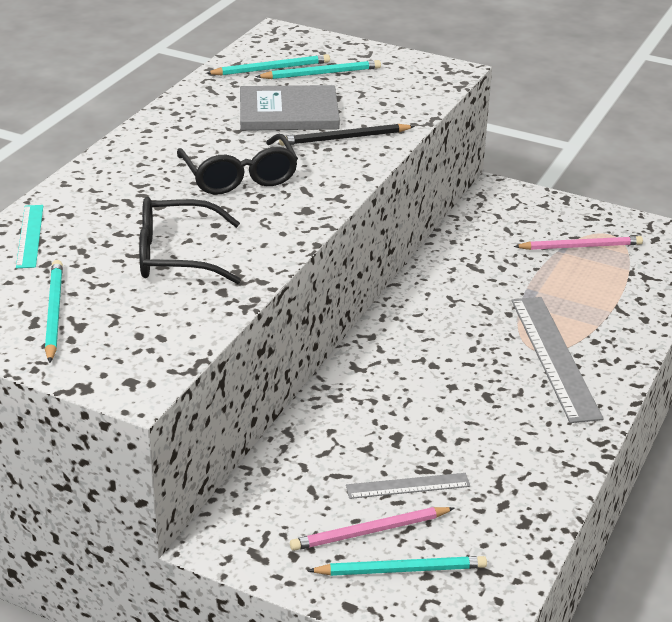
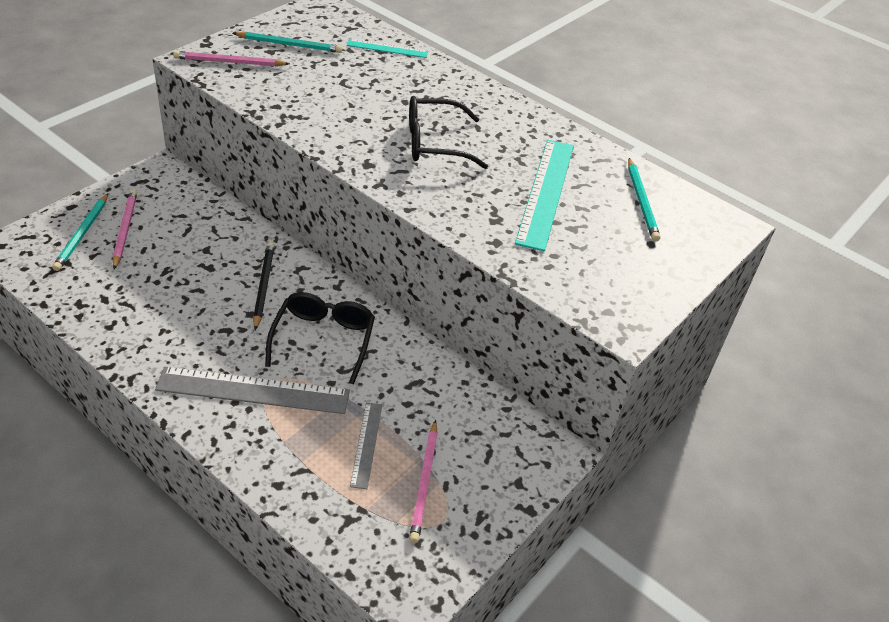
camera: 100 degrees right, 10 degrees up
black glasses [139,197,241,284] -> black glasses moved to [265,292,375,385]
grey book [240,85,340,131] -> turquoise ruler [515,140,574,251]
turquoise pencil [256,60,381,79] -> none
black pencil [279,124,415,146] -> black pencil moved to [253,242,275,330]
grey ruler [346,473,470,499] -> grey ruler moved to [350,402,382,489]
none -> pink pencil [173,51,290,66]

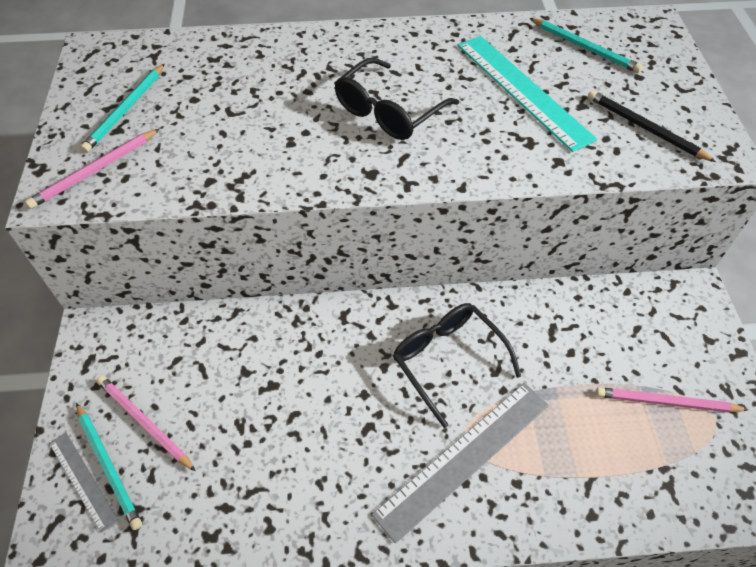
camera: 40 degrees left, 10 degrees up
turquoise pencil [233,32,342,53] -> turquoise pencil turned 150 degrees clockwise [80,64,165,153]
black pencil [253,242,275,330] -> black pencil moved to [588,90,716,162]
turquoise ruler [347,39,428,58] -> none
grey ruler [350,402,382,489] -> grey ruler moved to [49,432,119,533]
pink pencil [409,420,438,543] -> pink pencil turned 135 degrees clockwise [596,387,749,413]

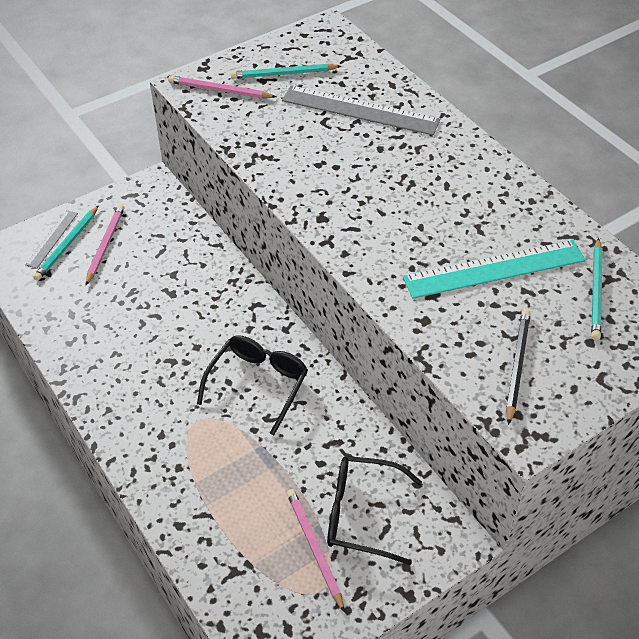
camera: 60 degrees right, 5 degrees down
black glasses [334,58,459,140] -> black glasses moved to [327,456,422,565]
grey ruler [372,383,549,544] -> grey ruler moved to [282,85,440,135]
turquoise ruler [458,36,597,152] -> turquoise ruler turned 45 degrees clockwise [403,240,586,299]

